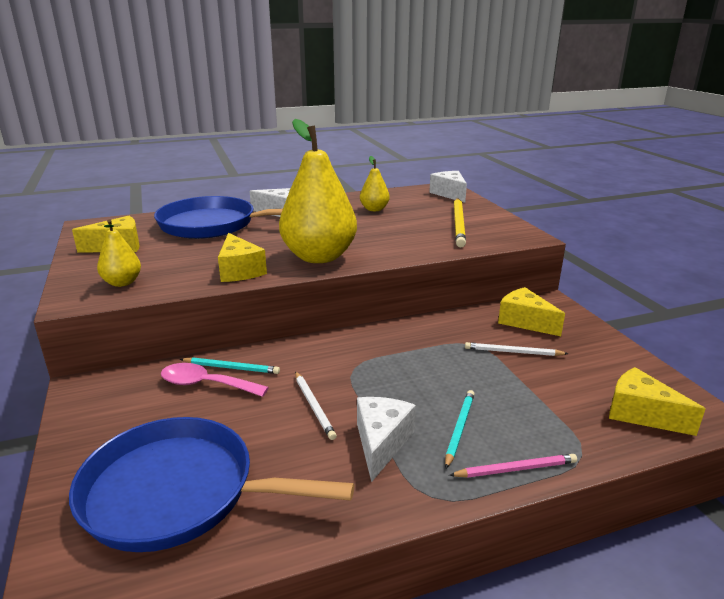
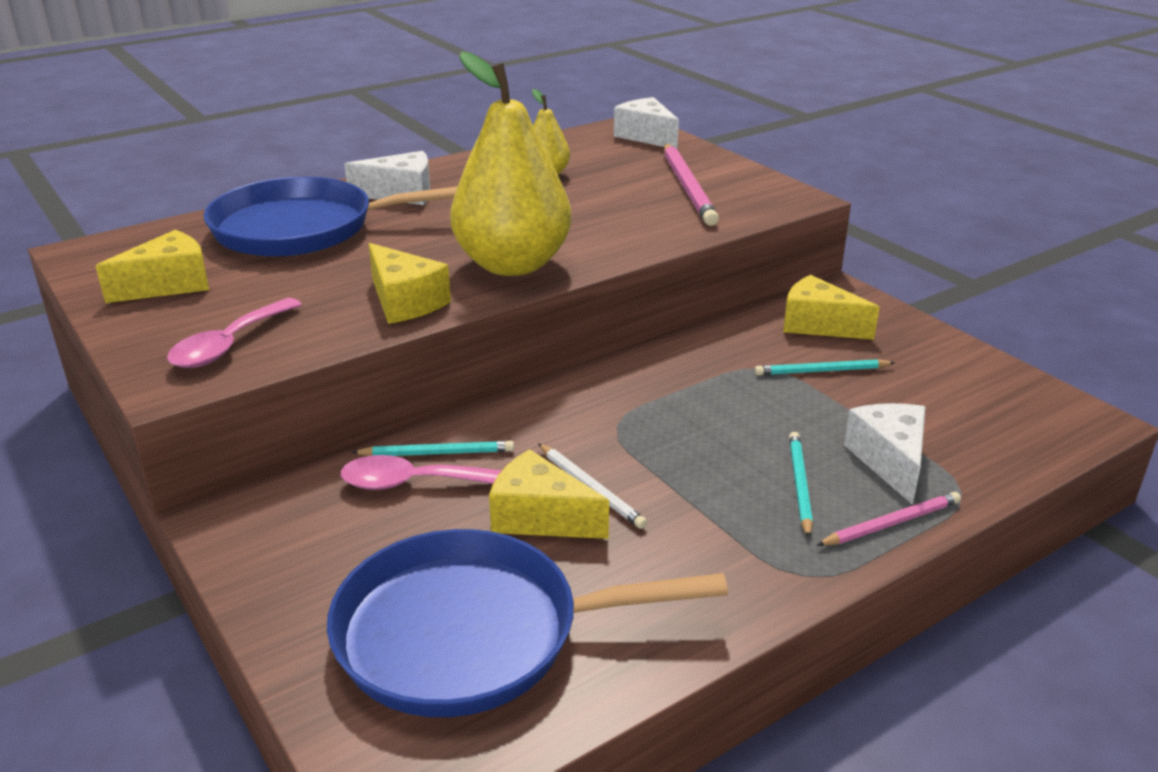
camera: 15 degrees left, 5 degrees up
yellow pear [97,219,141,287] -> pink spoon [167,298,302,368]
white cheese [357,397,416,482] -> white cheese moved to [844,403,925,505]
yellow pencil [454,198,466,248] -> pink pencil [664,143,719,226]
white pencil [465,342,568,356] -> turquoise pencil [755,359,895,375]
yellow cheese [609,367,706,436] -> yellow cheese moved to [489,449,609,539]

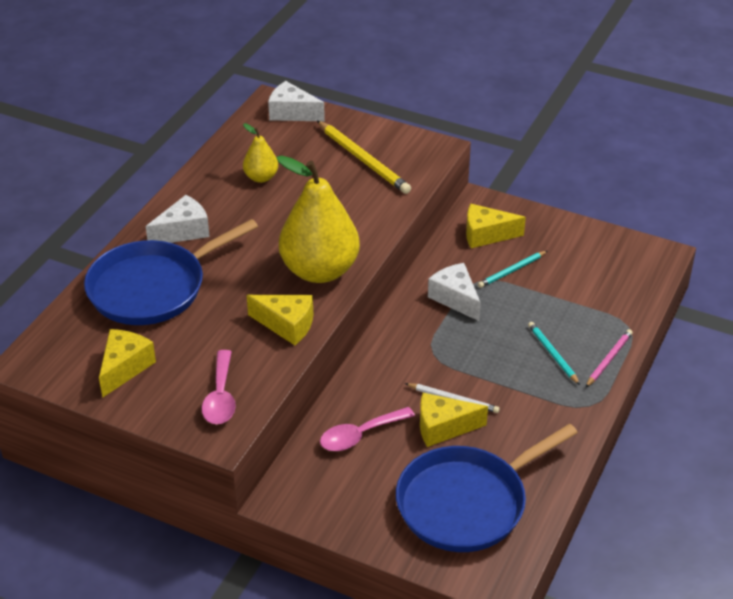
camera: 30 degrees left, 10 degrees up
turquoise pencil [351,441,514,456] -> none
pink pencil [664,143,719,226] -> yellow pencil [317,121,411,194]
white cheese [844,403,925,505] -> white cheese moved to [428,263,481,321]

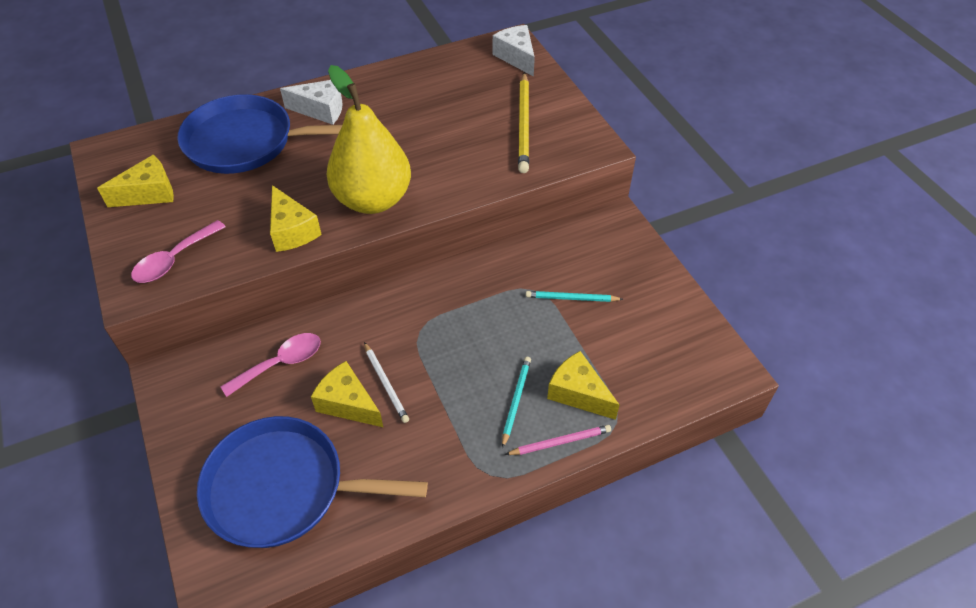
camera: 40 degrees right, 10 degrees up
yellow pear [243,123,278,183] -> none
pink spoon [320,407,415,451] -> pink spoon turned 135 degrees clockwise [221,333,321,397]
white cheese [428,263,481,321] -> none
yellow cheese [466,204,526,248] -> yellow cheese moved to [547,351,620,420]

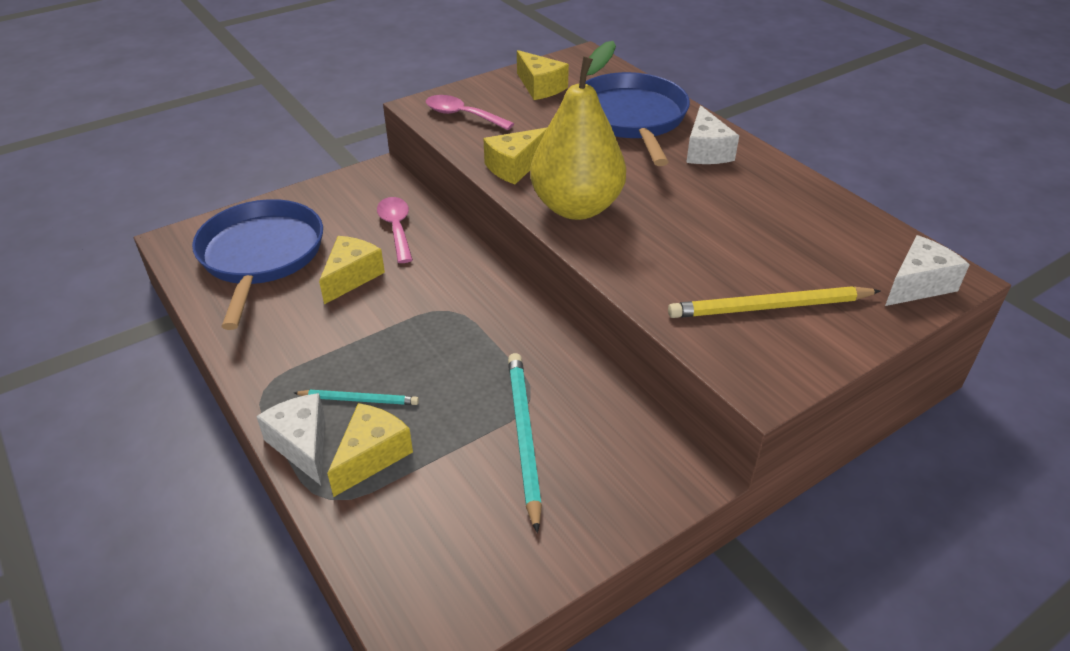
camera: 80 degrees right, 10 degrees down
pink spoon [221,333,321,397] -> pink spoon turned 150 degrees counterclockwise [377,197,413,263]
white pencil [364,342,409,423] -> none
pink pencil [505,425,611,455] -> white cheese [256,393,325,485]
turquoise pencil [526,291,623,302] -> turquoise pencil [508,353,542,533], size x1.70

